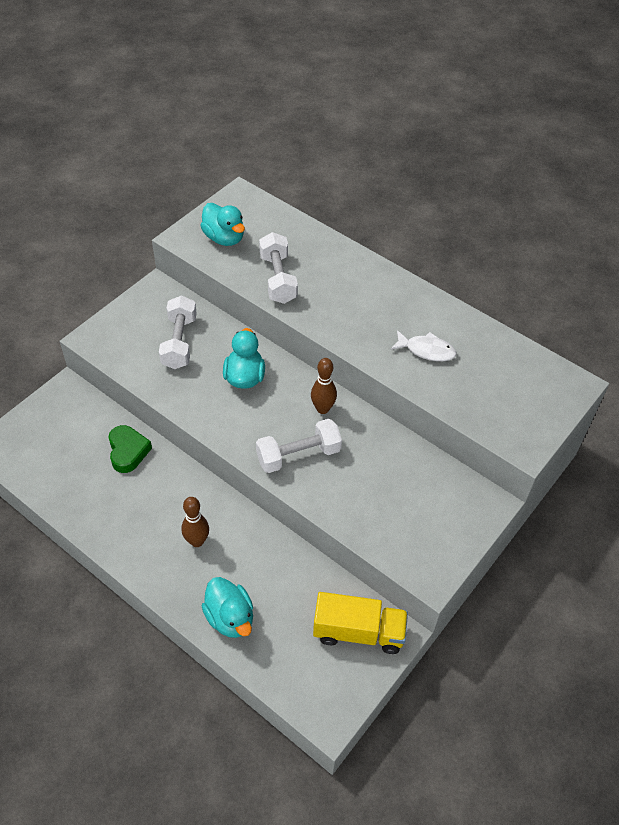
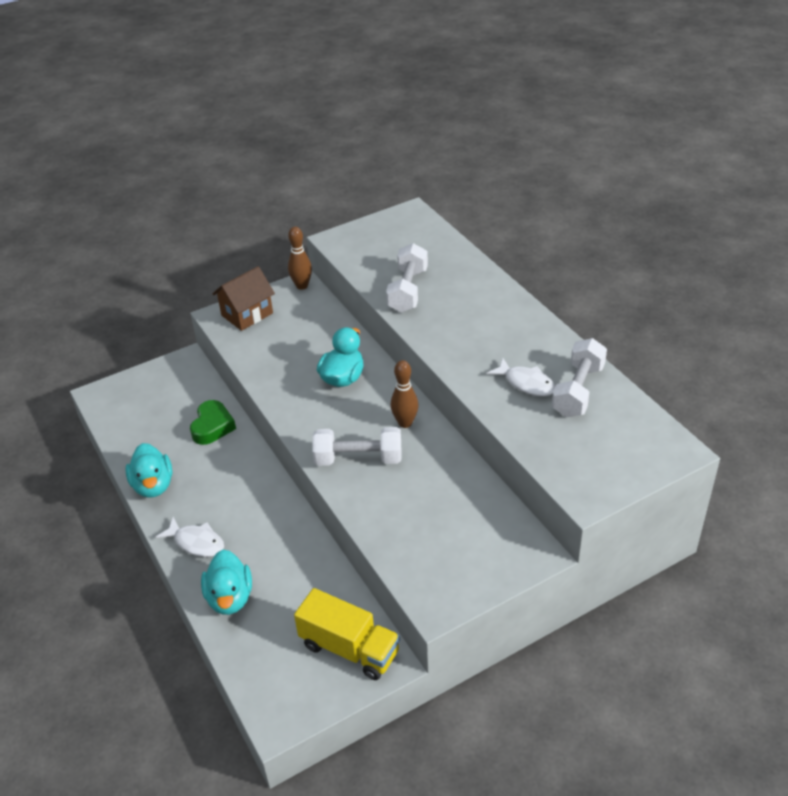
camera: 25 degrees right, 10 degrees down
white dumbbell [159,295,197,369] -> white dumbbell moved to [552,338,607,417]
brown bowling pin [181,497,209,547] -> brown bowling pin moved to [288,227,312,290]
turquoise duck [200,203,245,246] -> turquoise duck moved to [125,443,173,498]
none -> white fish [156,517,224,557]
none -> brown house [213,266,275,331]

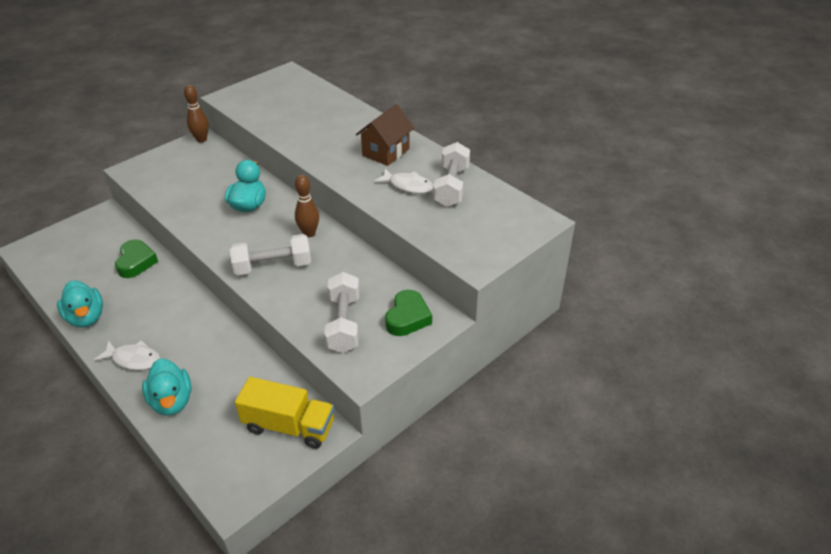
camera: 15 degrees left, 0 degrees up
brown house [213,266,275,331] -> brown house moved to [356,104,414,166]
white dumbbell [386,243,428,313] -> white dumbbell moved to [324,272,360,353]
none -> green heart [385,290,432,336]

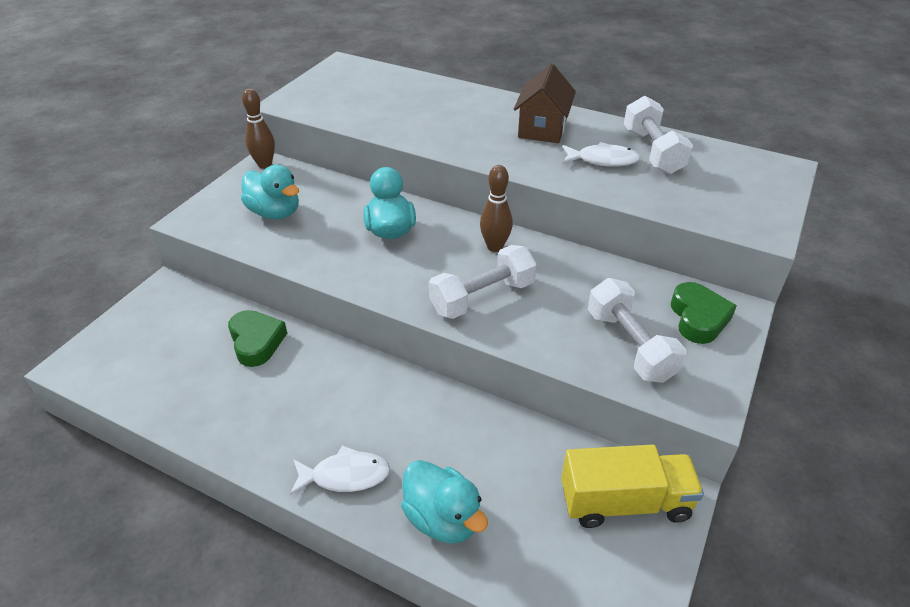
camera: 20 degrees left, 0 degrees up
turquoise duck [57,280,103,327] -> turquoise duck moved to [241,165,299,219]

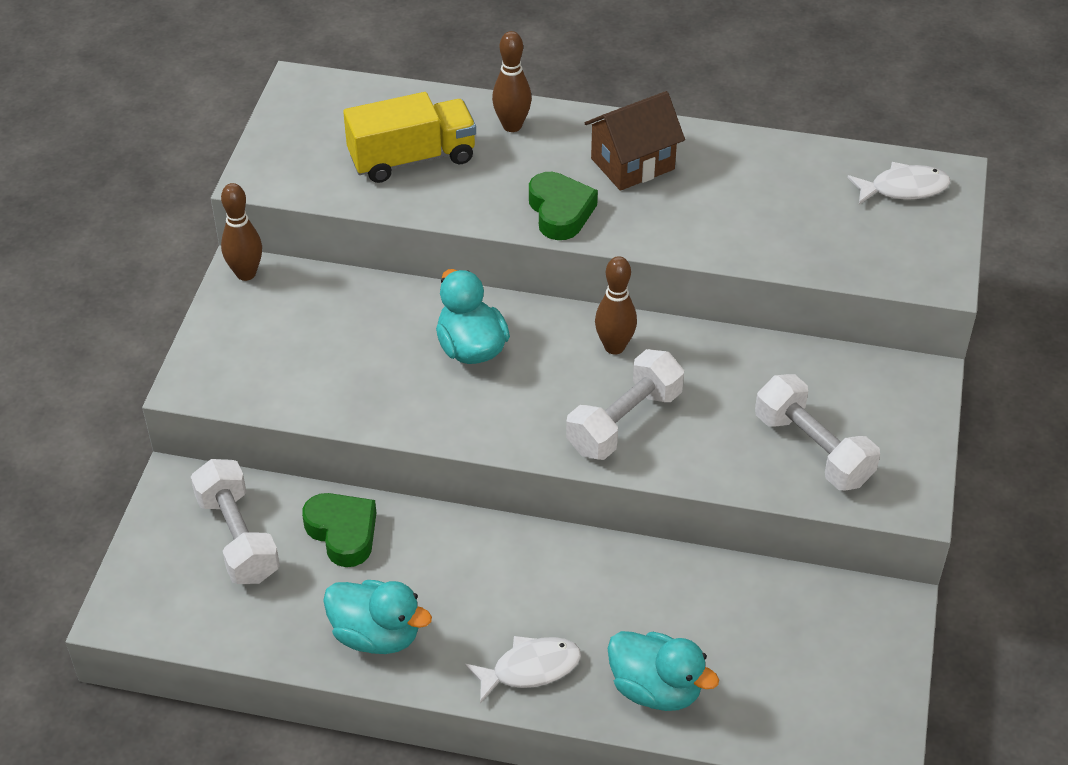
camera: 15 degrees left, 5 degrees up
turquoise duck [241,165,299,219] -> turquoise duck moved to [323,580,432,654]
brown house [514,64,576,143] -> brown house turned 60 degrees clockwise [585,91,685,191]
yellow truck [561,445,704,528] -> yellow truck moved to [343,92,476,183]
white fish [562,142,640,167] -> white fish moved to [847,162,950,205]
white dumbbell [624,96,693,174] -> white dumbbell moved to [191,459,280,584]
green heart [671,282,737,344] -> green heart moved to [529,172,598,240]
none -> brown bowling pin [492,31,532,132]

